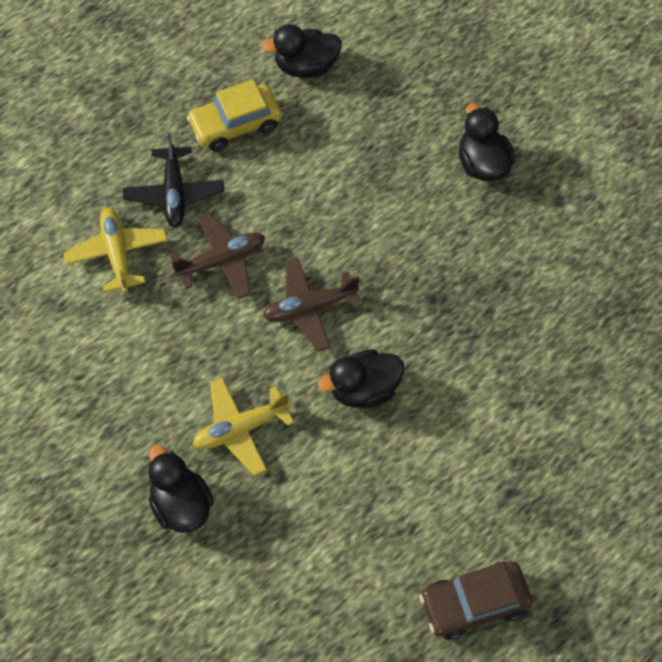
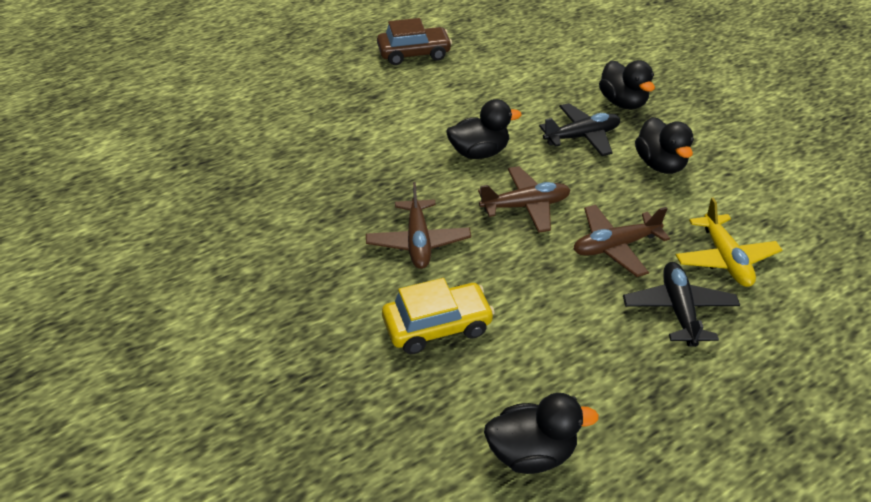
camera: 175 degrees left, 20 degrees down
yellow car [187,79,282,151] -> yellow car moved to [382,278,495,354]
yellow plane [193,377,294,476] -> black plane [539,103,620,156]
black duck [459,104,515,181] -> black duck moved to [635,117,694,174]
none -> brown plane [366,182,471,269]

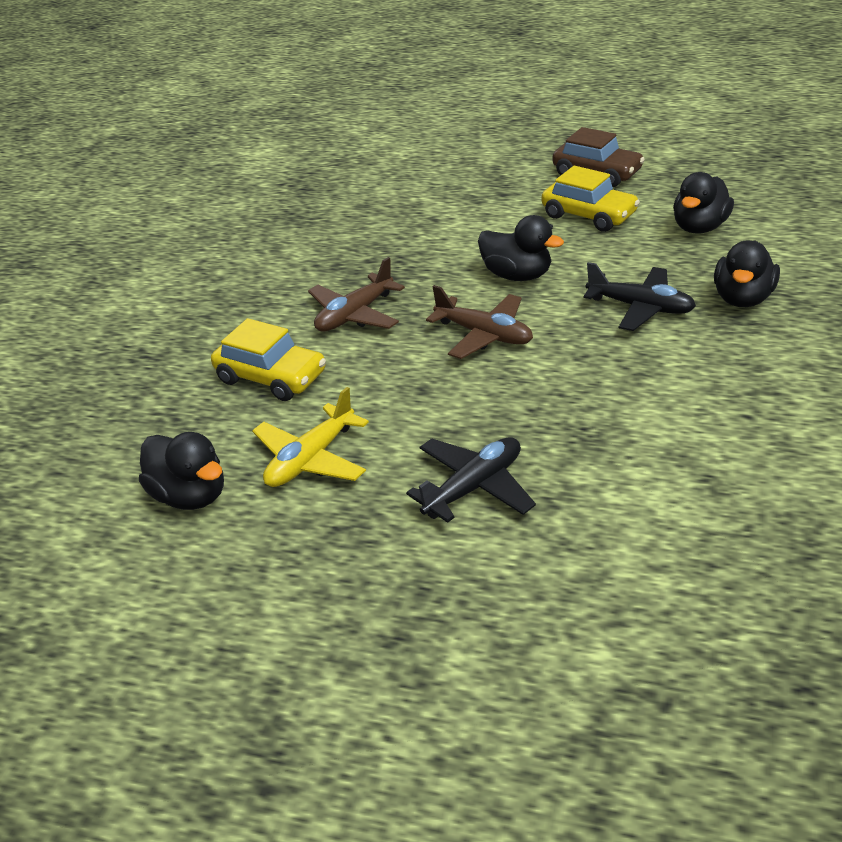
camera: 50 degrees right, 5 degrees down
brown plane [574,205,670,277] -> none
black duck [635,117,694,174] -> black duck moved to [673,172,734,234]
yellow plane [676,198,782,287] -> yellow plane moved to [252,387,369,487]
none -> yellow car [542,166,640,232]

